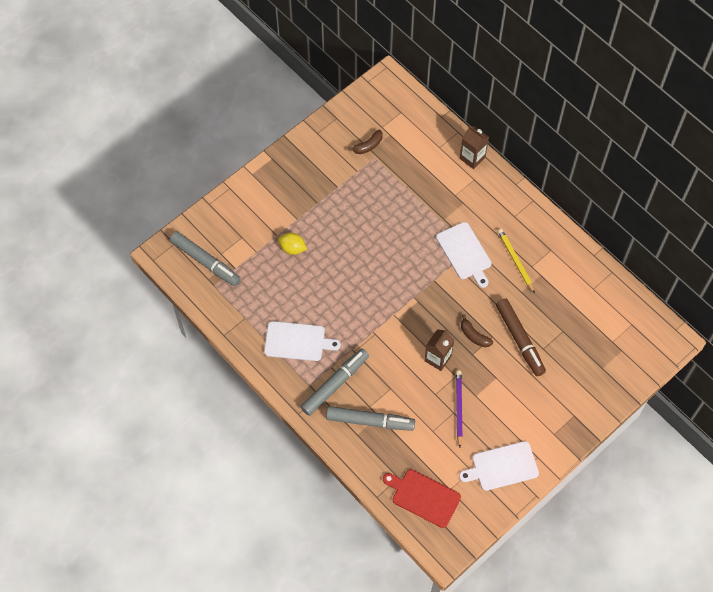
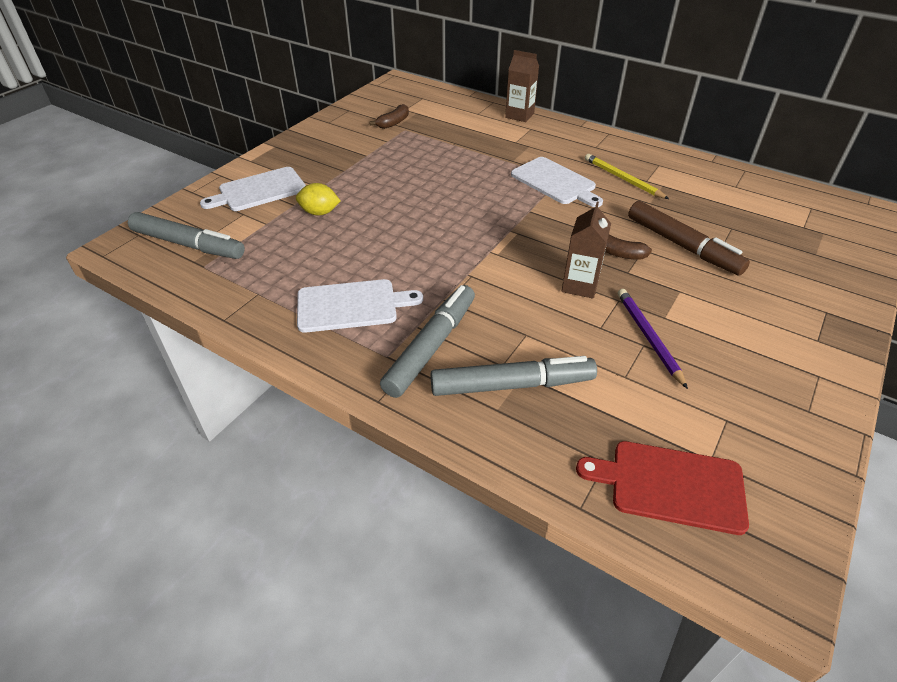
camera: 15 degrees left, 20 degrees down
white cutting board [459,441,539,491] -> white cutting board moved to [200,167,306,211]

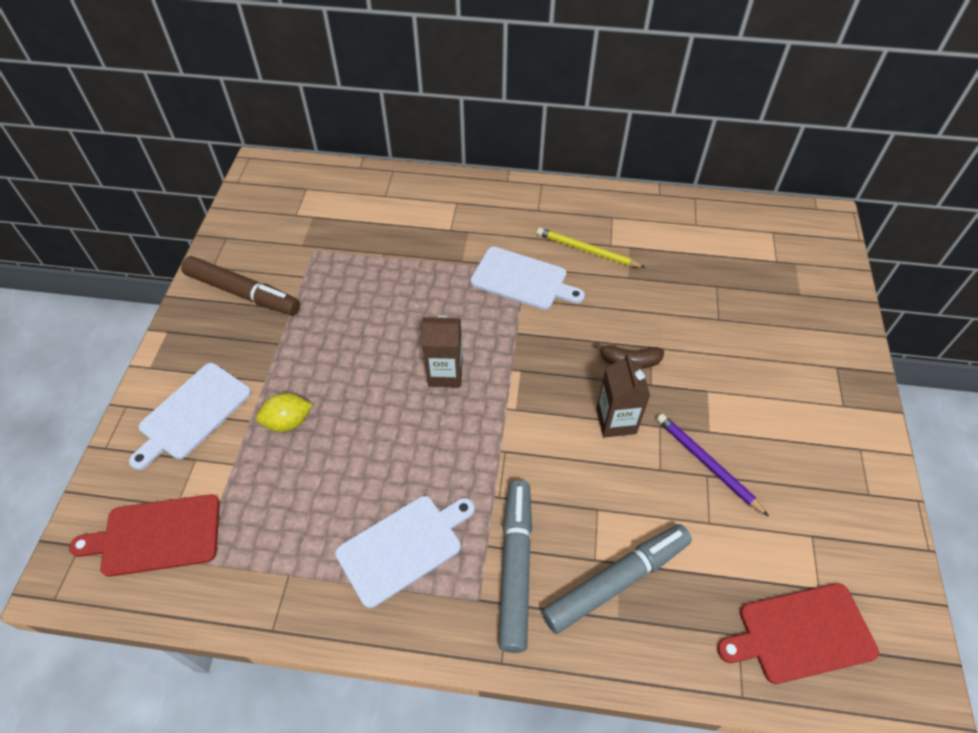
camera: 25 degrees left, 10 degrees up
grey marker [128,212,245,259] -> red cutting board [69,494,220,577]
brown banana [370,104,409,129] -> none
brown carton [505,50,539,122] -> brown carton moved to [422,315,463,388]
brown marker [628,201,750,276] -> brown marker moved to [181,256,300,315]

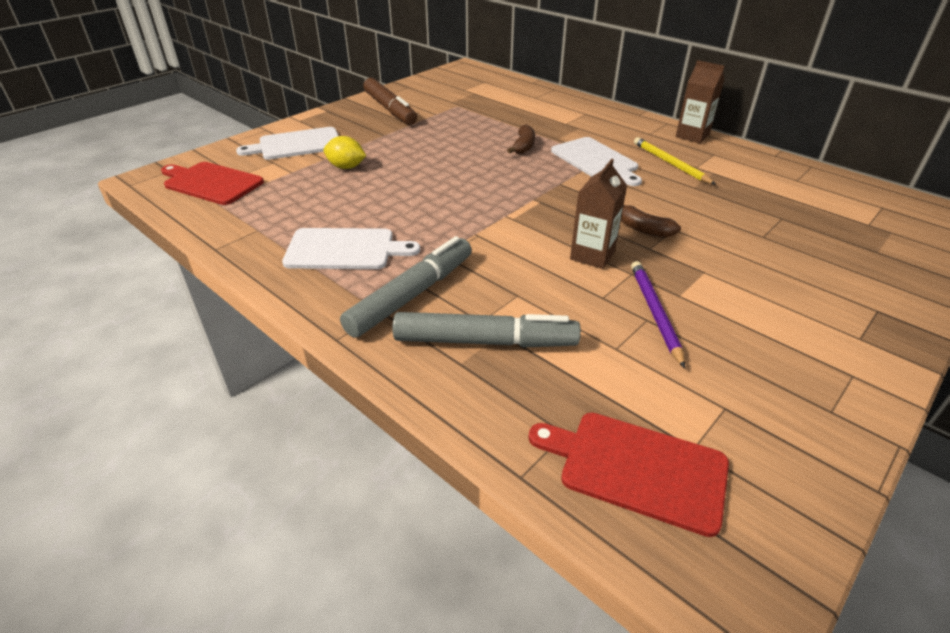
camera: 35 degrees right, 15 degrees down
brown carton [422,315,463,388] -> brown carton moved to [676,60,724,143]
none -> brown banana [507,124,535,154]

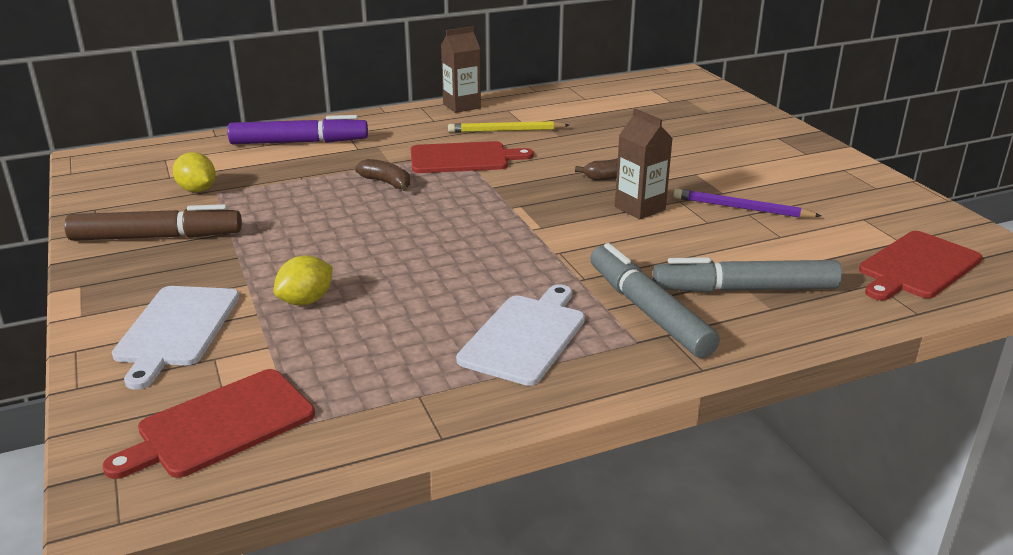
camera: 65 degrees left, 10 degrees down
grey marker [392,312,581,348] -> grey marker turned 120 degrees counterclockwise [653,257,842,292]
white cutting board [551,137,642,186] -> red cutting board [411,141,534,173]
none -> yellow lemon [173,152,216,192]
none -> purple marker [227,115,368,144]

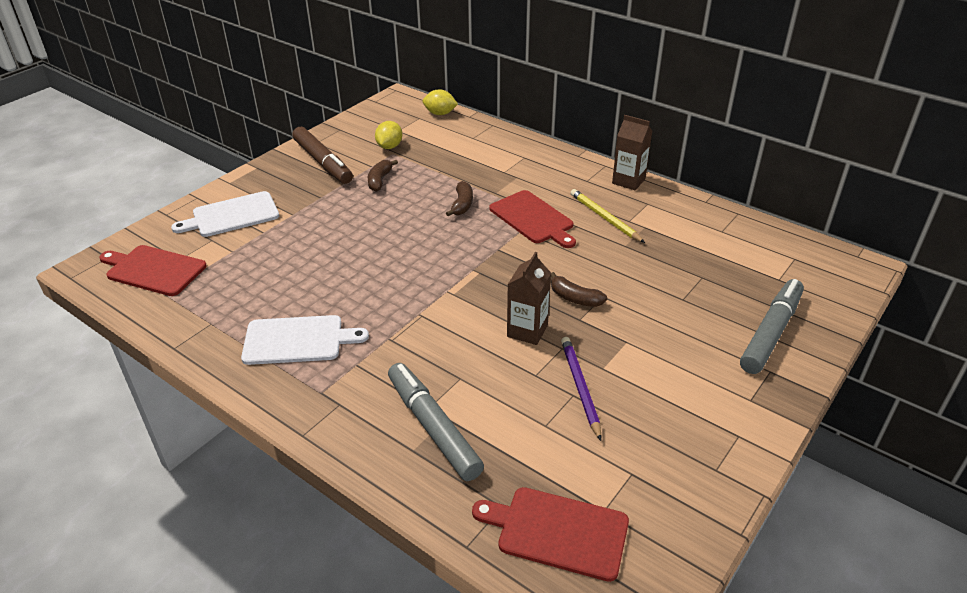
camera: 60 degrees right, 10 degrees up
purple marker [227,115,368,144] -> none
yellow lemon [274,255,332,305] -> yellow lemon moved to [423,89,458,115]
grey marker [590,243,720,358] -> grey marker moved to [740,279,804,374]
none -> brown banana [368,160,398,192]

